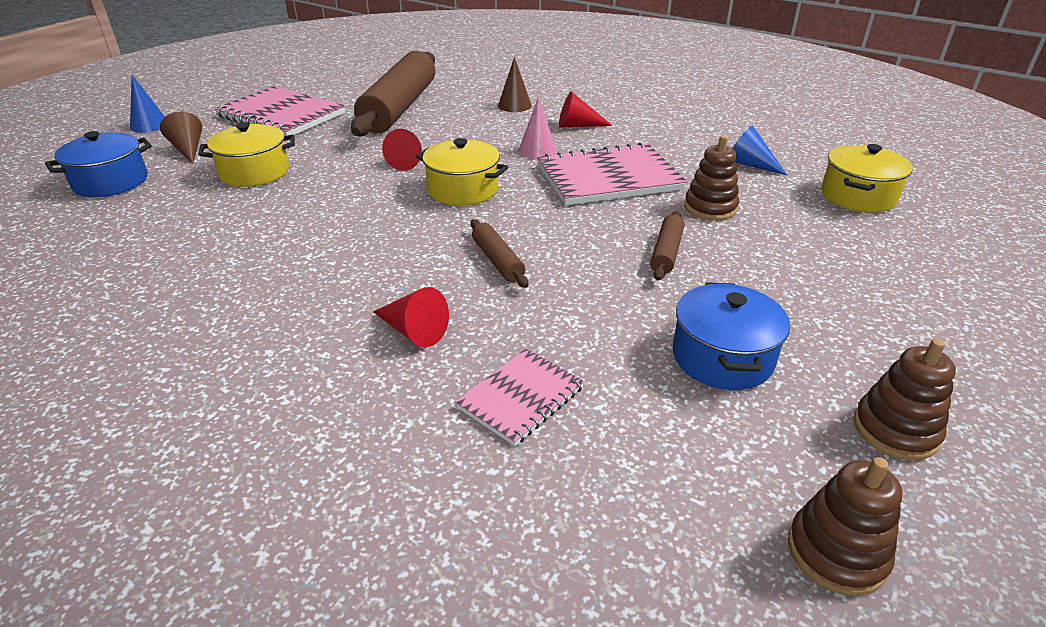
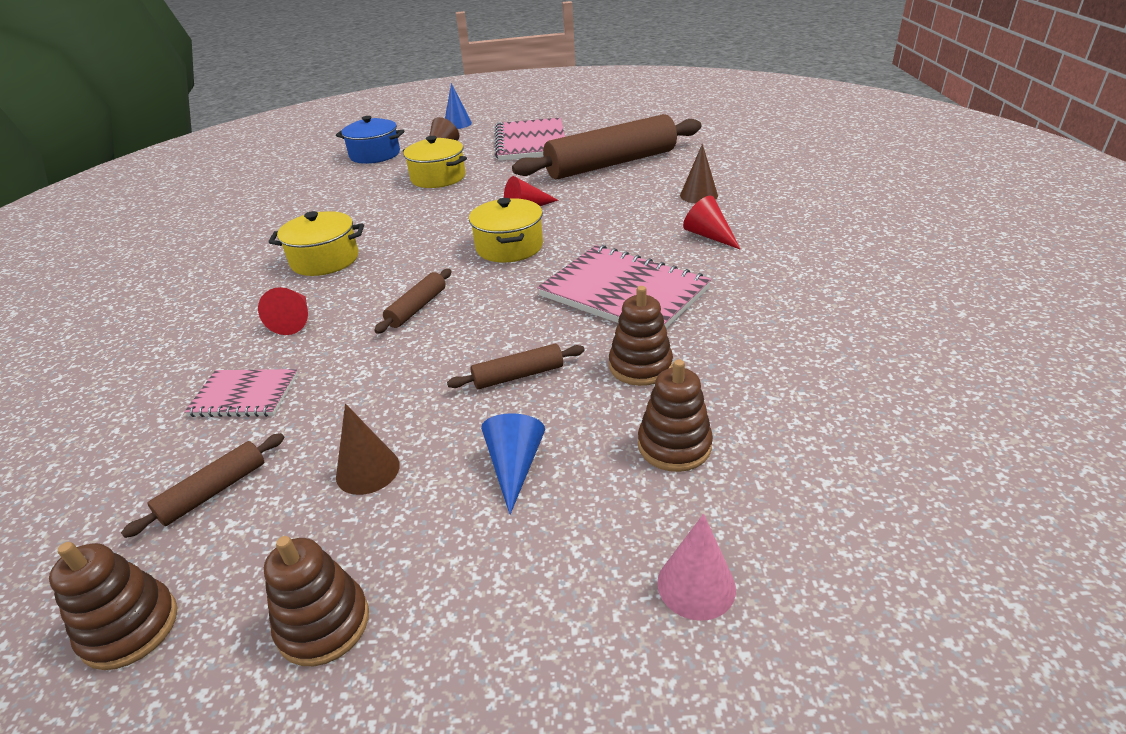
camera: 55 degrees right, 0 degrees up
pink cone [518,97,557,159] -> pink cone moved to [657,514,736,621]
blue pot [673,282,790,390] -> brown cone [336,404,400,495]
blue cone [733,125,788,176] -> blue cone moved to [481,413,545,515]
yellow pot [821,144,913,213] -> yellow pot moved to [268,211,364,276]
none -> brown rolling pin [121,433,284,538]
none -> brown stacking toy [638,359,713,472]

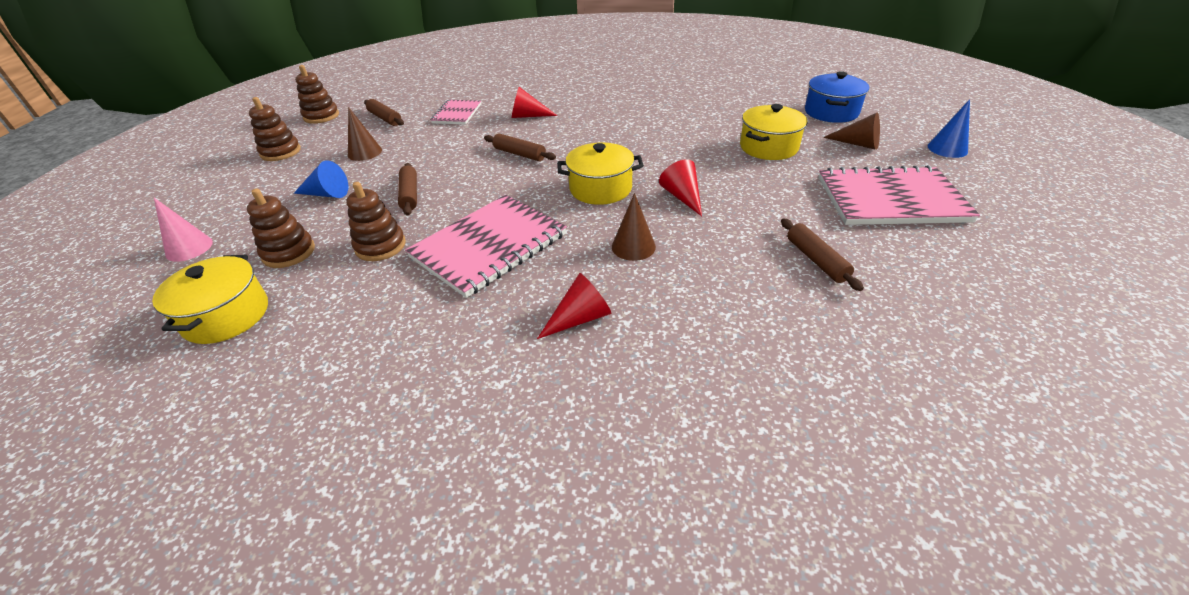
camera: 95 degrees right, 5 degrees up
yellow pot [268,211,364,276] -> yellow pot moved to [152,255,268,344]
brown rolling pin [512,114,702,180] -> brown rolling pin [781,218,864,291], size x0.42
brown cone [680,144,718,203] -> brown cone moved to [612,193,656,261]

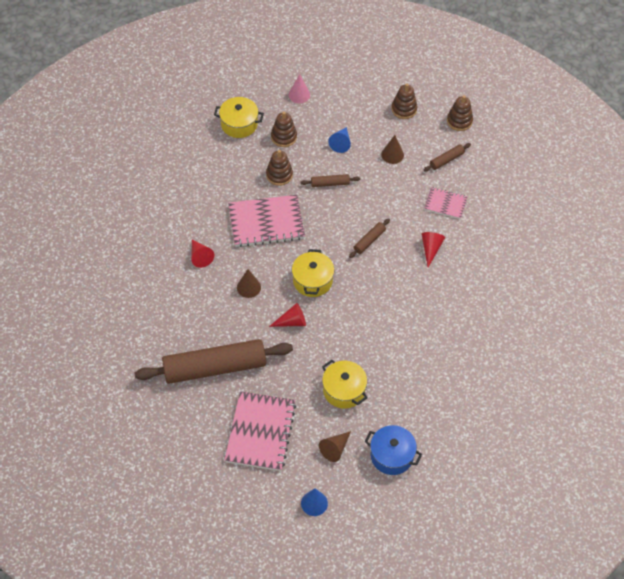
camera: 95 degrees right, 15 degrees up
pink notebook [405,195,567,298] -> pink notebook turned 60 degrees counterclockwise [228,195,305,247]
brown rolling pin [781,218,864,291] -> brown rolling pin [135,339,293,384], size x2.41

